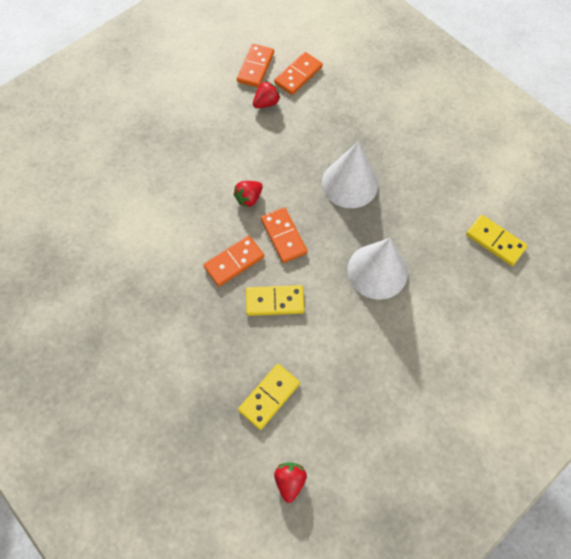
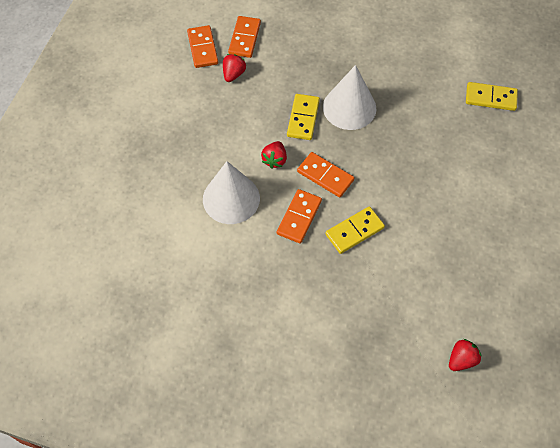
camera: 30 degrees left, 5 degrees down
yellow domino [238,364,300,430] -> yellow domino moved to [287,94,320,140]
red strawberry [274,462,307,503] -> red strawberry turned 75 degrees clockwise [449,339,482,371]
white cone [347,238,408,300] -> white cone moved to [203,161,260,224]

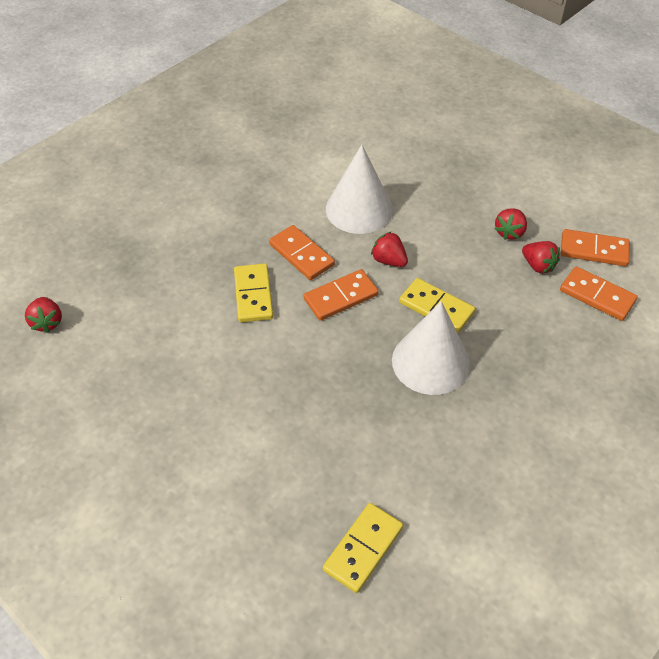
camera: 115 degrees right, 10 degrees down
none -> red strawberry [495,208,527,240]

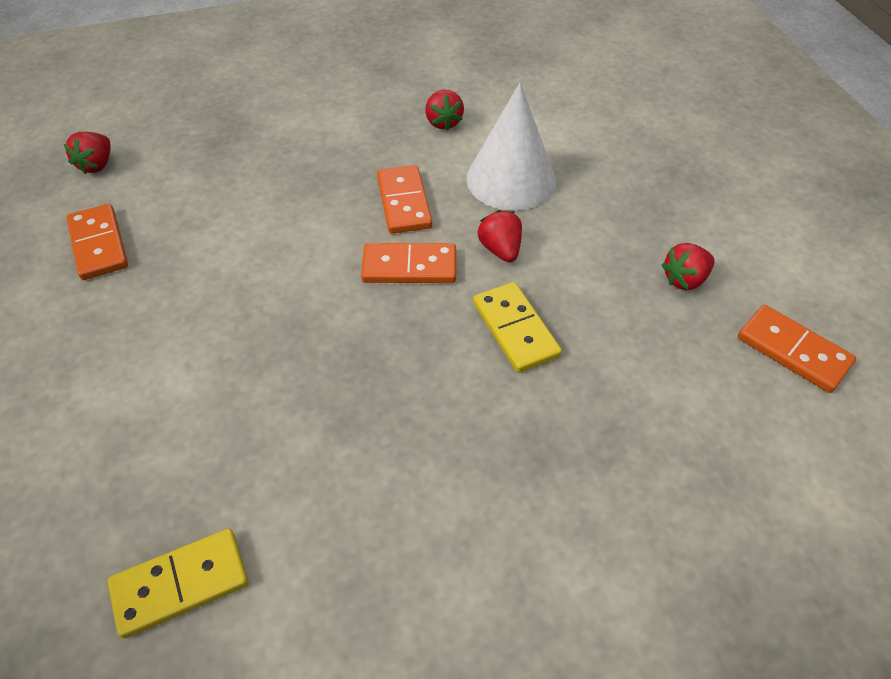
camera: 30 degrees right, 0 degrees up
yellow domino [234,263,273,322] -> none
white cone [392,301,470,395] -> none
red strawberry [522,241,560,274] -> red strawberry moved to [425,90,464,131]
orange domino [560,266,638,321] -> orange domino moved to [67,204,128,280]

